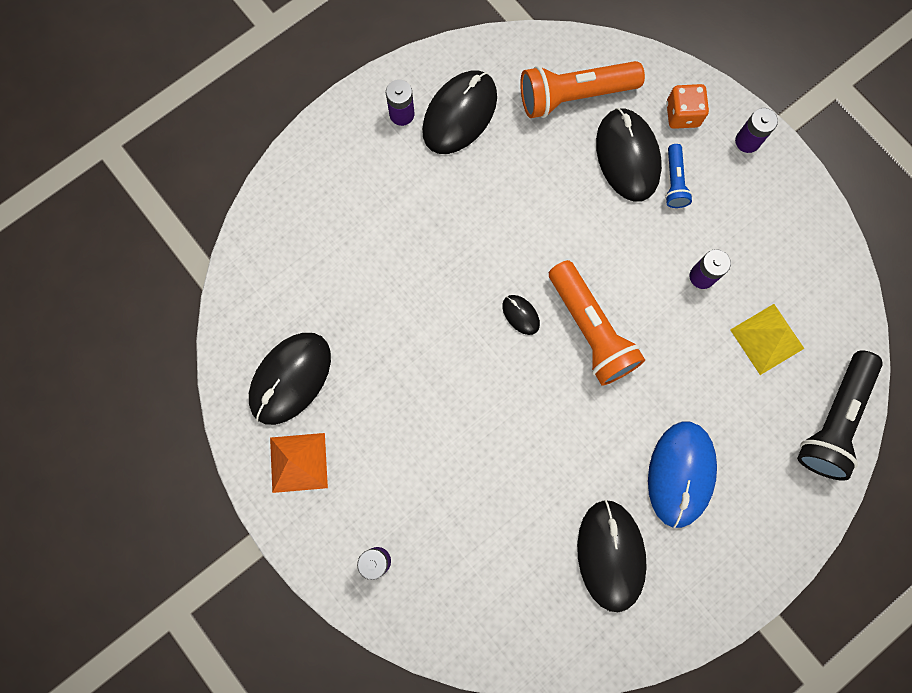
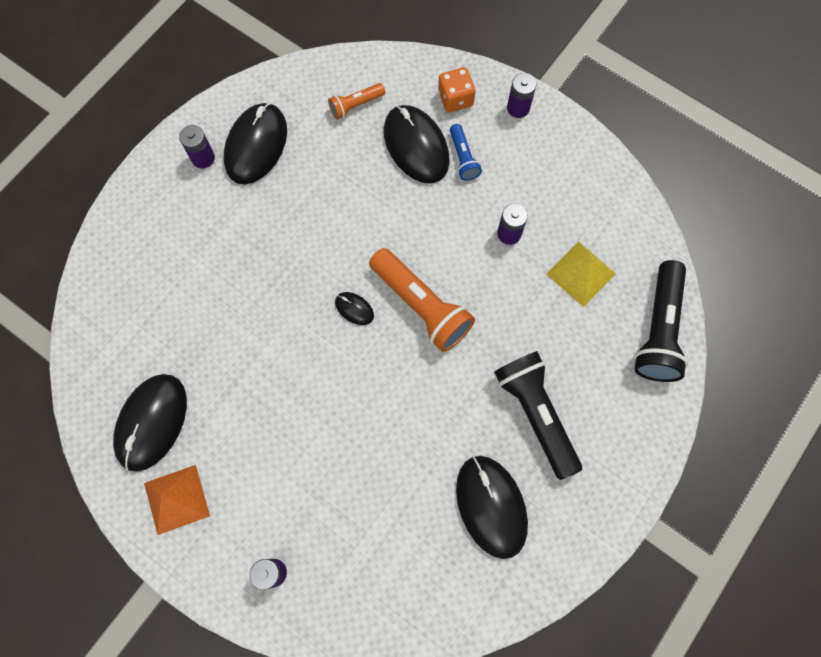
camera: 15 degrees left, 5 degrees down
orange flashlight [520,61,645,118] -> orange flashlight [328,83,385,120], size x0.52
blue mouse [648,422,717,528] -> black flashlight [494,351,582,480]

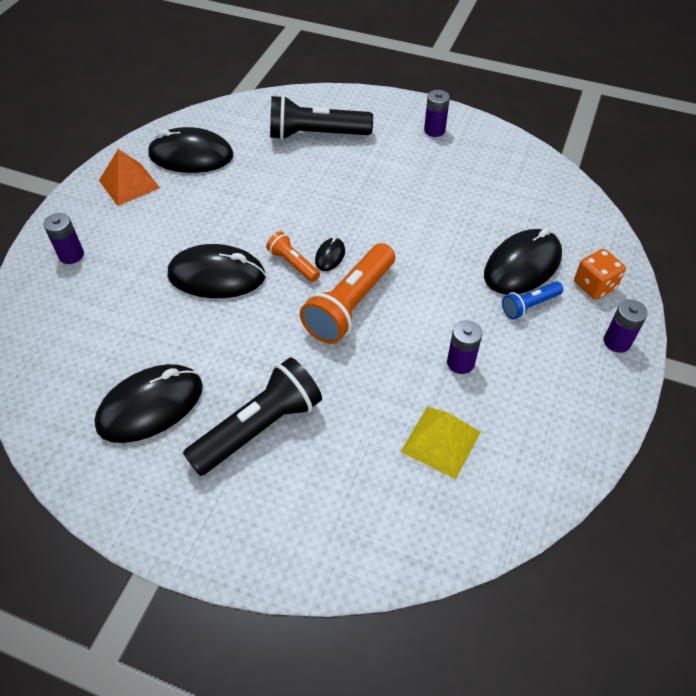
camera: 75 degrees right, 20 degrees down
black mouse [224,103,287,184] -> black mouse moved to [168,244,265,298]
orange flashlight [328,83,385,120] -> orange flashlight moved to [266,231,320,282]
black flashlight [634,260,688,382] -> black flashlight moved to [270,95,373,140]

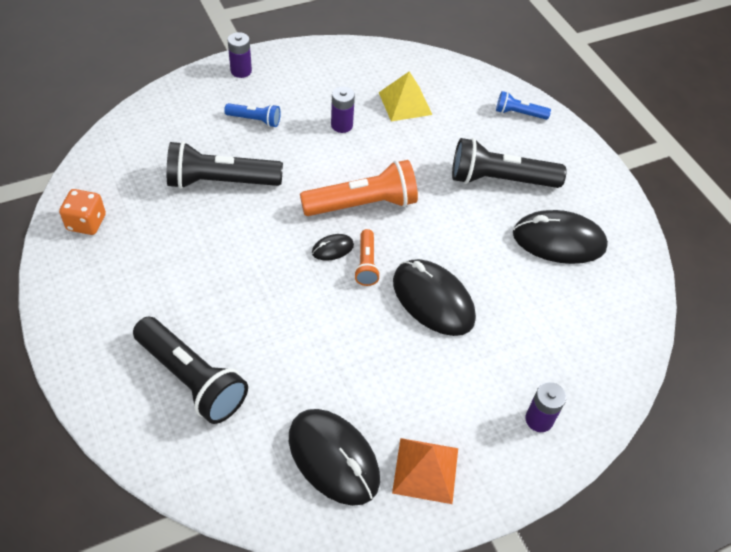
camera: 140 degrees left, 0 degrees up
purple battery [424,90,450,137] -> none
black mouse [484,228,562,295] -> none
orange dice [574,249,626,300] -> orange dice moved to [59,189,106,235]
none -> black flashlight [167,141,283,189]
none -> blue flashlight [496,91,551,120]

